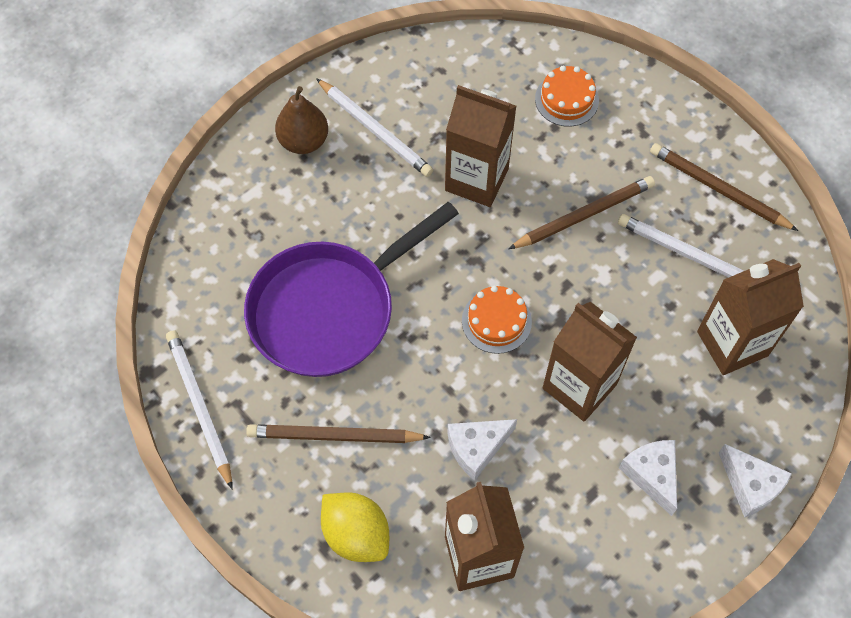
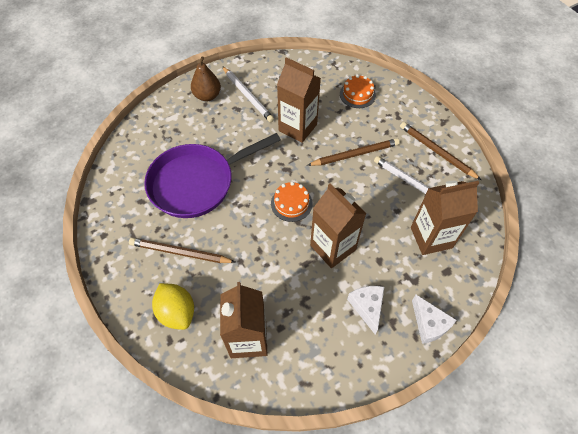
camera: 10 degrees right, 5 degrees down
white pencil [166,330,233,490] -> none
white cheese [447,419,517,481] -> none

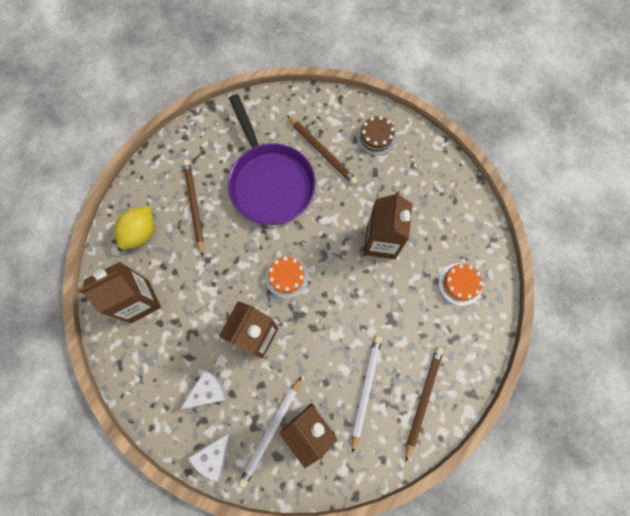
camera: 65 degrees right, 15 degrees up
purple pan [144,133,281,218] -> purple pan turned 150 degrees counterclockwise [228,94,316,225]
brown pear [191,56,221,101] -> brown cake [356,116,396,156]
white pencil [222,66,274,122] -> white pencil moved to [239,376,302,487]
brown pencil [307,138,400,166] -> brown pencil moved to [287,116,358,185]

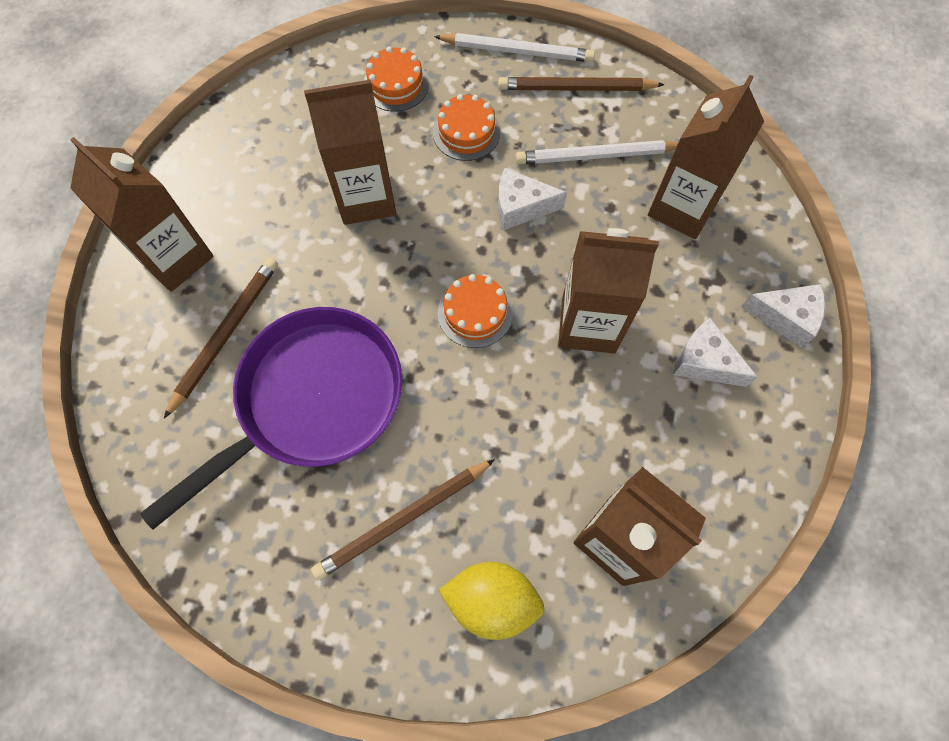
camera: 110 degrees left, 5 degrees down
white pencil [239,376,302,487] -> white pencil moved to [434,33,595,62]
brown cake [356,116,396,156] -> brown carton [70,137,214,292]
none -> orange cake [433,94,501,161]
none -> white cheese [498,168,567,230]

